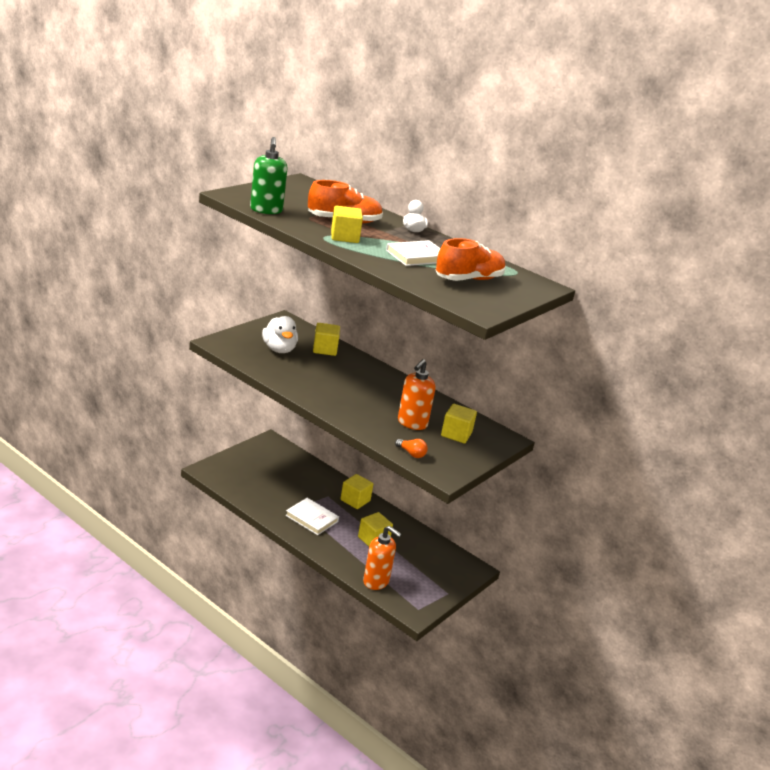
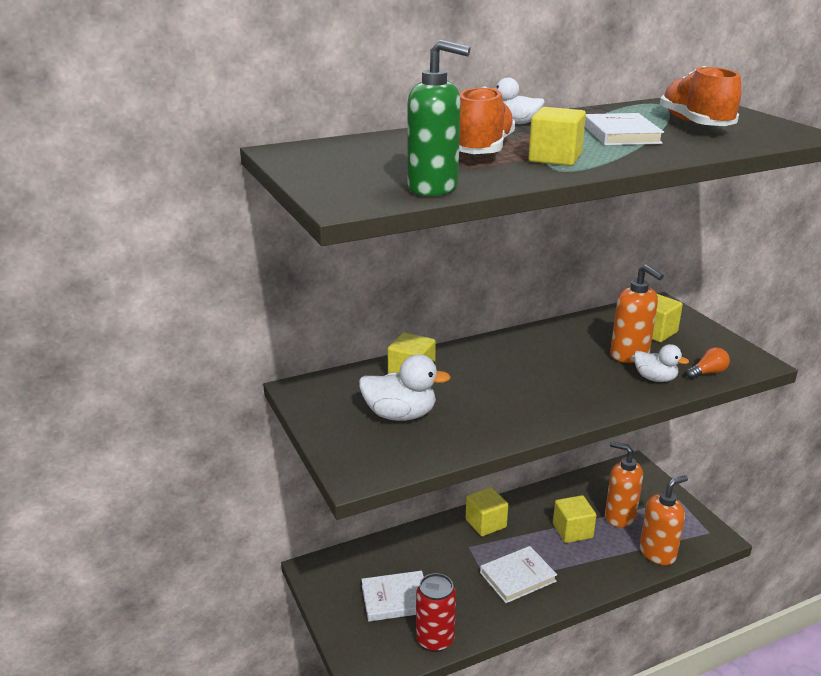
camera: 60 degrees left, 0 degrees up
none -> white book [361,571,424,622]
none -> red can [416,573,456,652]
none -> orange soap dispenser [605,441,643,527]
none -> white duck [634,344,689,382]

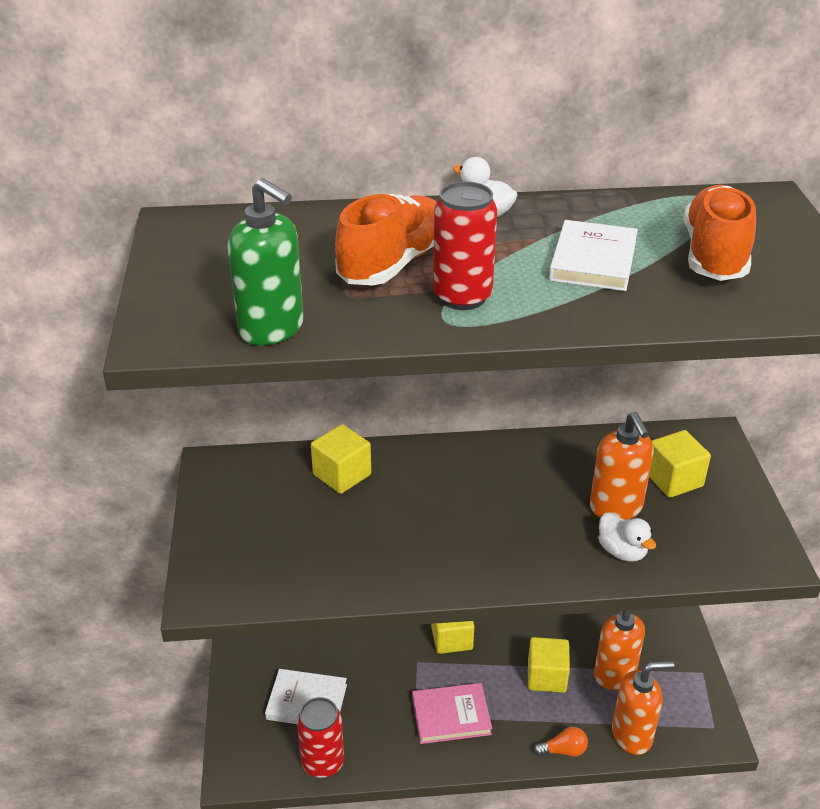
camera: 20 degrees right, 10 degrees up
white duck [359,354,451,421] -> none
white book [480,546,557,603] -> pink book [412,683,492,744]
yellow cube [528,107,586,166] -> red can [433,181,497,310]
orange light bulb [686,347,730,379] -> orange light bulb moved to [534,727,588,757]

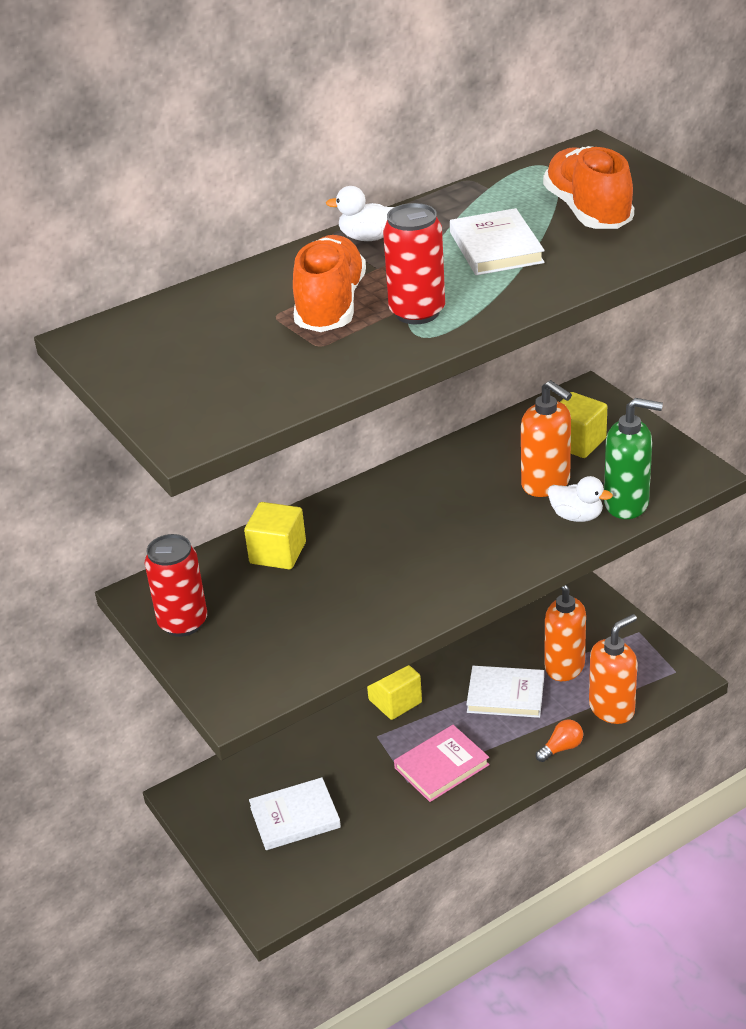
camera: 25 degrees left, 0 degrees up
green soap dispenser [228,178,304,345] -> green soap dispenser moved to [604,398,663,519]
red can [297,697,344,778] -> red can moved to [145,534,207,637]
yellow cube [528,637,570,693] -> white book [466,666,544,718]

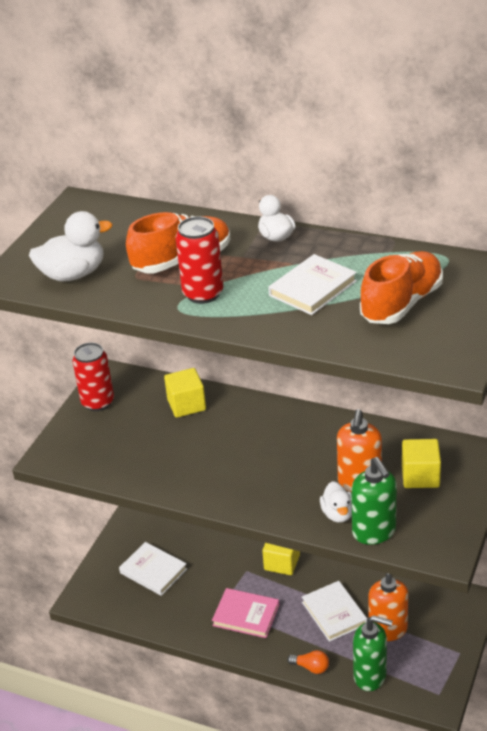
camera: 55 degrees right, 0 degrees up
orange soap dispenser [589,614,637,724] -> green soap dispenser [353,615,393,691]
none -> white duck [29,211,112,282]

